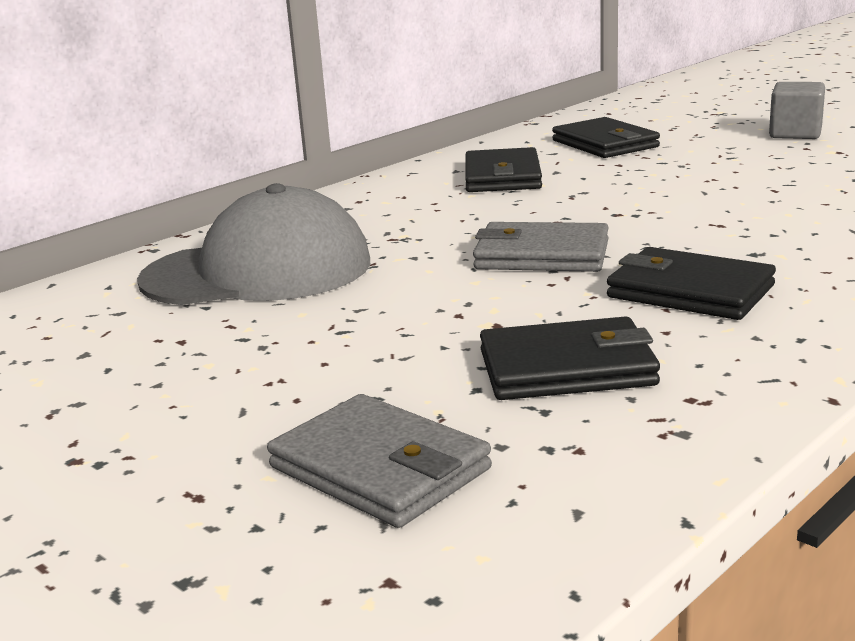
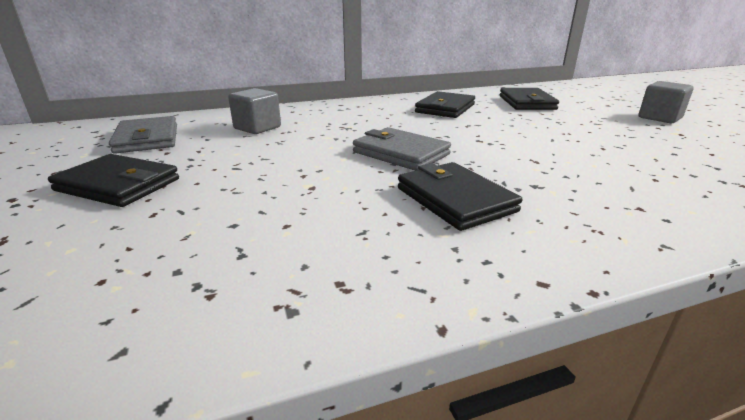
camera: 25 degrees right, 5 degrees up
grey cap [137,183,370,305] -> grey cube [228,88,281,134]
grey wallet [267,394,492,528] -> grey wallet moved to [109,116,177,154]
black wallet [480,316,660,400] -> black wallet moved to [48,154,179,207]

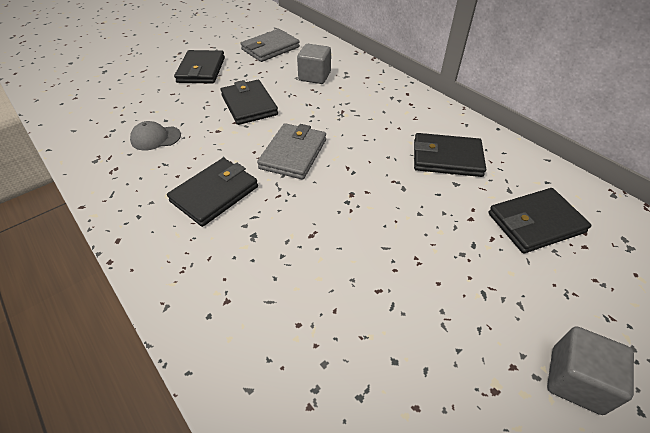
camera: 70 degrees right, 20 degrees up
none -> grey cap [130,121,181,150]
none -> black wallet [221,80,278,125]

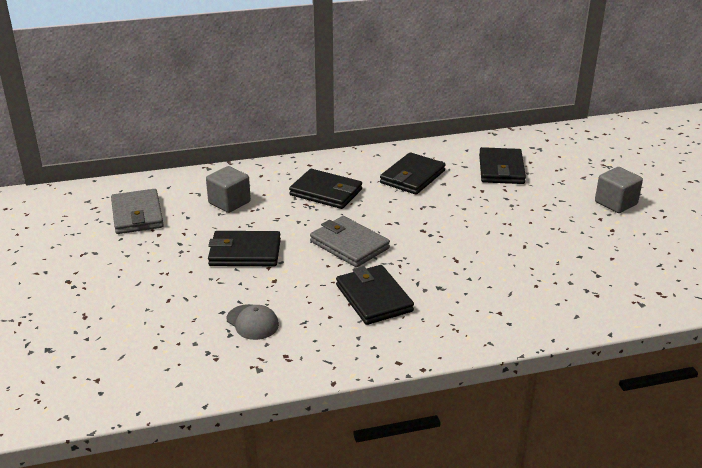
camera: 65 degrees left, 15 degrees down
grey cap [130,121,181,150] -> grey cap turned 60 degrees counterclockwise [226,304,279,340]
black wallet [174,50,225,83] -> black wallet moved to [289,169,362,209]

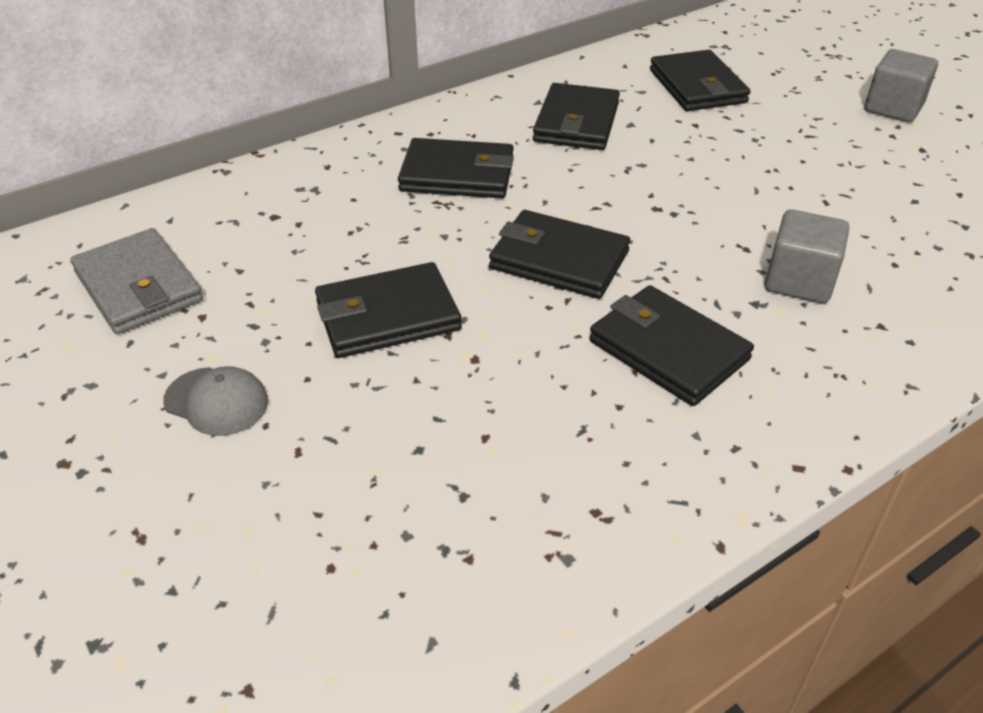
camera: 20 degrees left, 10 degrees up
grey cube [206,166,251,213] -> grey cube moved to [765,209,849,303]
grey cap [226,304,279,340] -> grey cap moved to [163,366,268,436]
grey wallet [310,216,390,267] -> black wallet [489,210,630,299]

